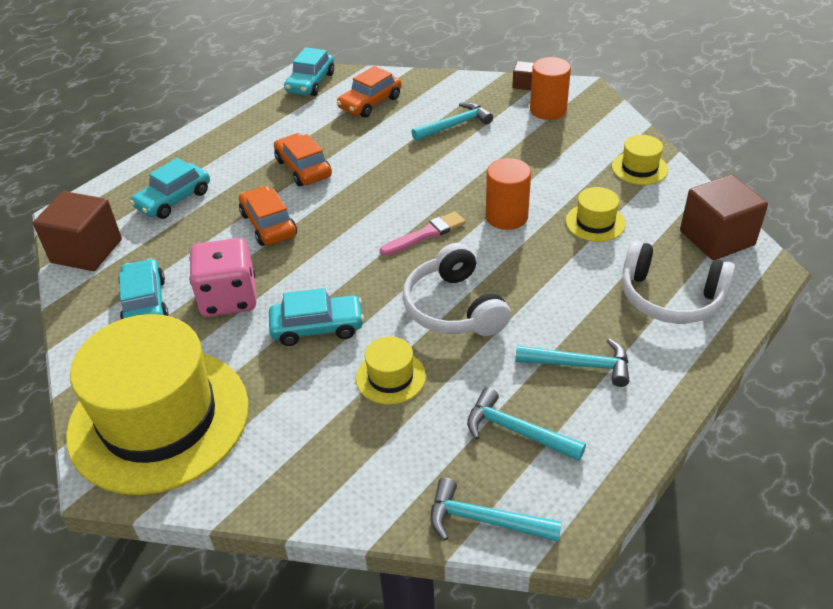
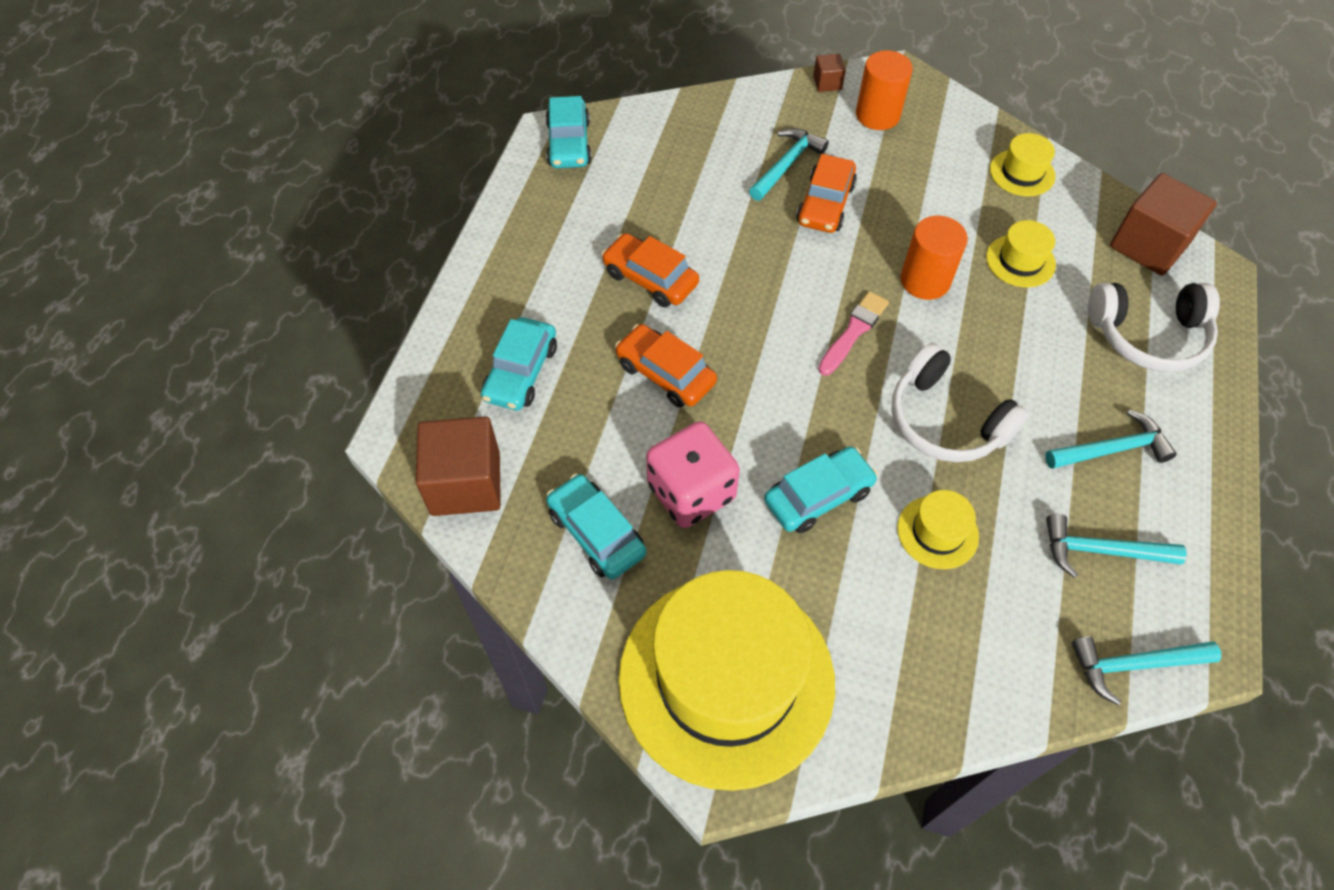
camera: 25 degrees left, 15 degrees up
orange car [337,66,402,118] -> orange car moved to [796,154,857,233]

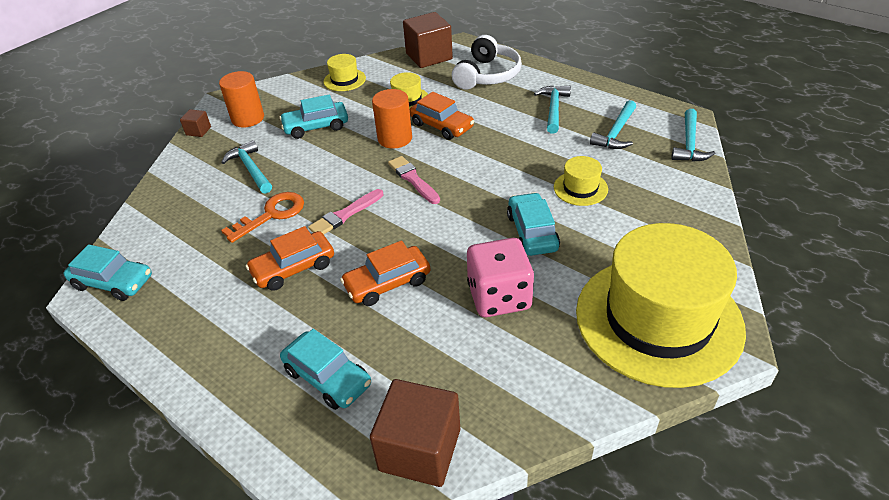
camera: 65 degrees left, 15 degrees down
turquoise car [546,474,646,579] -> turquoise car moved to [279,95,348,139]
orange car [796,154,857,233] -> orange car moved to [410,92,474,140]
white headphones [892,343,1029,462] -> none
none -> orange key [221,192,304,243]
none -> pink brush [308,189,383,235]

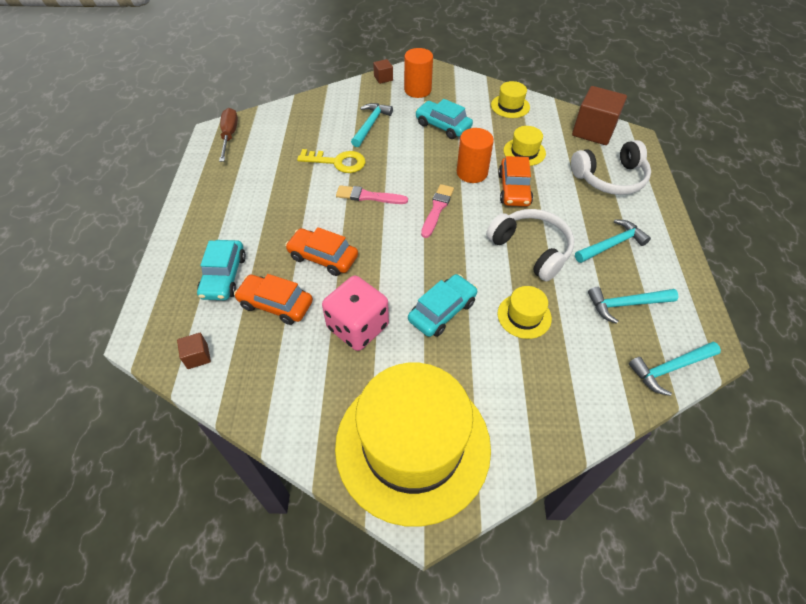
camera: 50 degrees right, 10 degrees up
turquoise car [64,244,152,301] -> brown screwdriver [219,108,238,162]
orange key [221,192,304,243] -> yellow key [297,149,365,173]
orange car [246,226,334,291] -> orange car moved to [234,274,313,325]
brown cube [370,379,460,487] -> brown cube [177,333,211,369], size x0.47
none -> white headphones [486,209,574,282]

